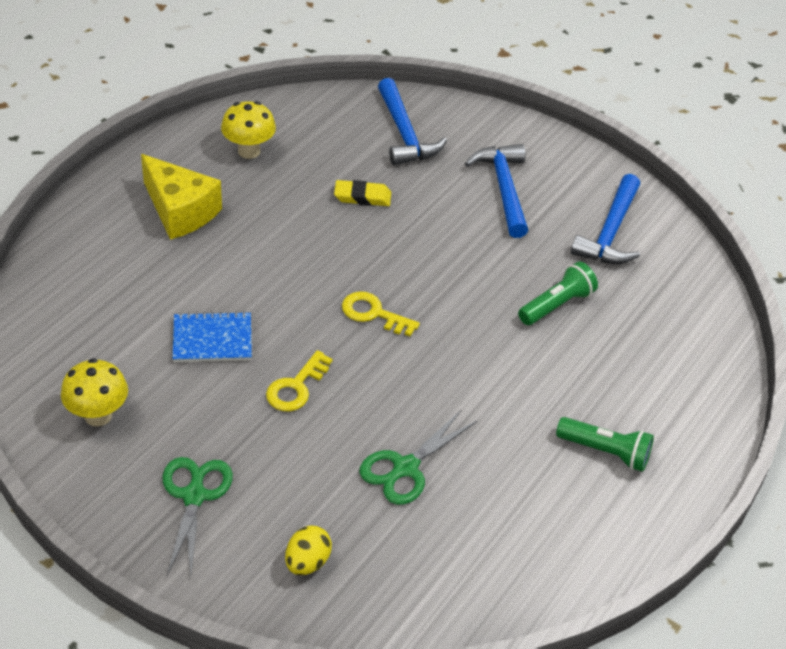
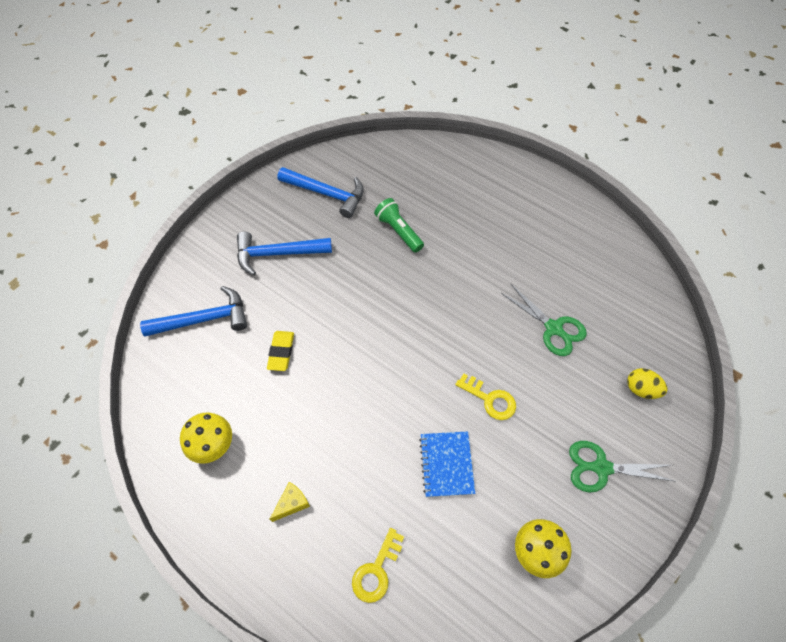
camera: 85 degrees left, 15 degrees up
yellow cheese [141,154,222,240] -> yellow cheese [270,482,310,522], size x0.48
yellow key [342,291,420,337] -> yellow key moved to [352,528,404,603]
green flashlight [556,417,654,472] -> none

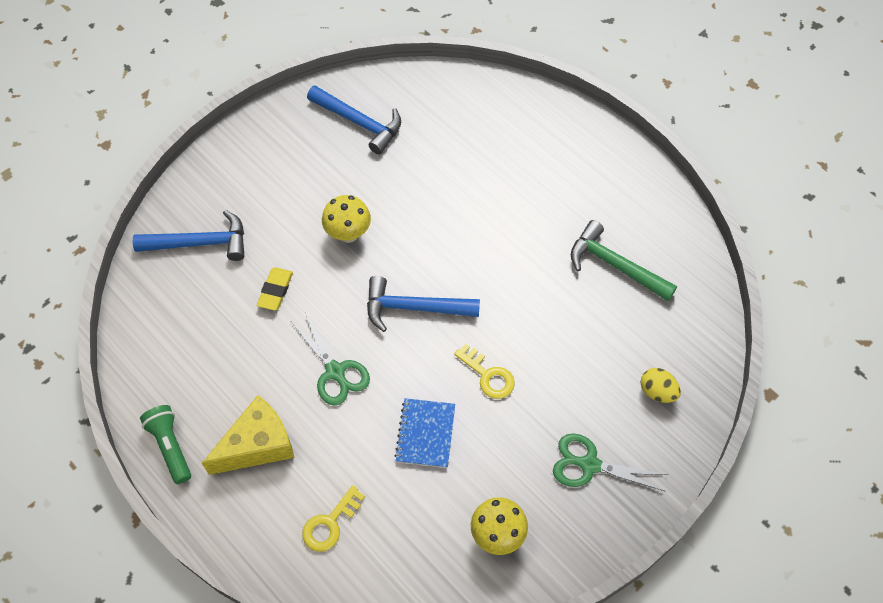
camera: 10 degrees right, 0 degrees up
yellow mushroom [180,413,232,464] -> yellow mushroom moved to [322,195,371,243]
blue hammer [237,232,332,275] -> blue hammer moved to [367,276,480,332]
yellow cheese [270,482,310,522] -> yellow cheese [202,395,295,475], size x2.09
green flashlight [374,198,424,253] -> green flashlight moved to [140,405,191,484]
green scissors [501,284,587,356] -> green scissors moved to [292,313,370,406]
none -> green hammer [571,220,677,301]

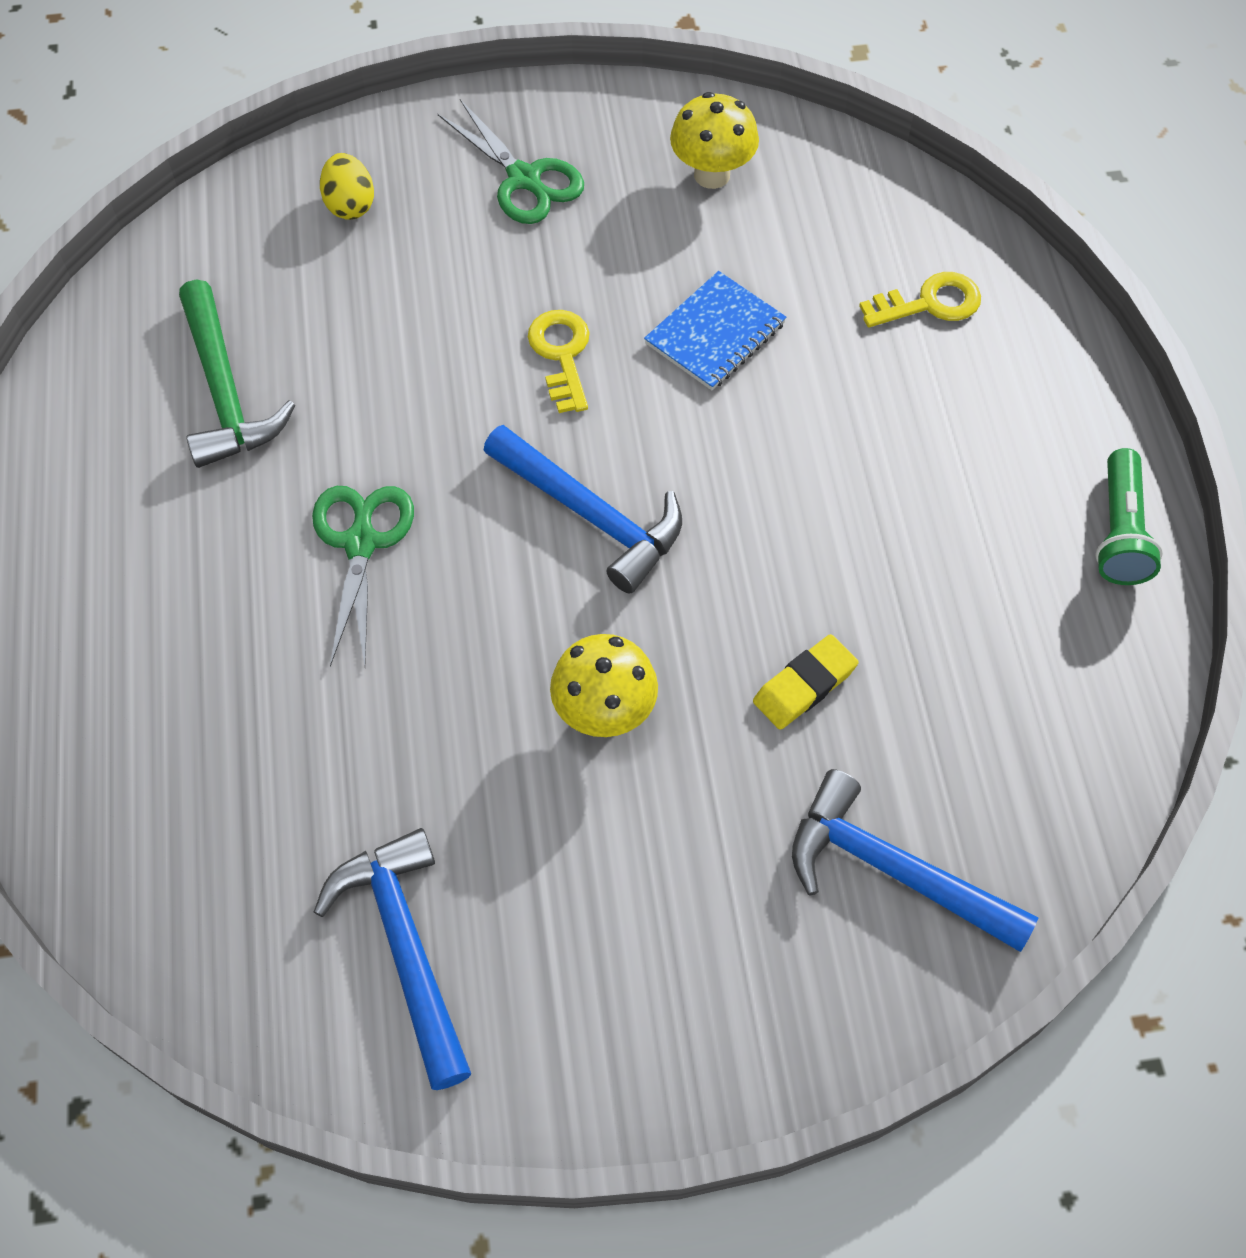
camera: 145 degrees left, 0 degrees up
yellow cheese [202,395,295,475] -> none
green scissors [292,313,370,406] -> green scissors moved to [312,486,414,667]

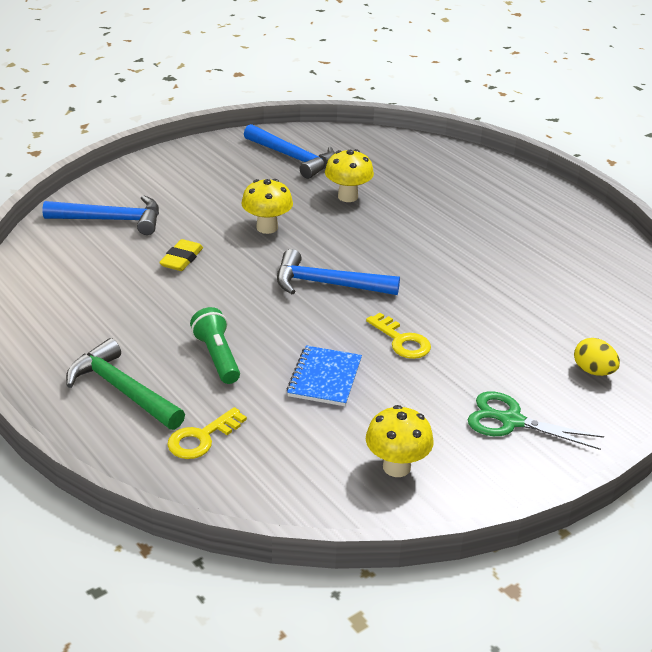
camera: 150 degrees right, 25 degrees down
green hammer [179,279,295,468] -> green hammer moved to [66,338,185,430]
green scissors [312,486,414,667] -> none
green flashlight [1095,448,1163,585] -> green flashlight moved to [190,307,240,384]
none -> yellow mushroom [325,149,374,202]

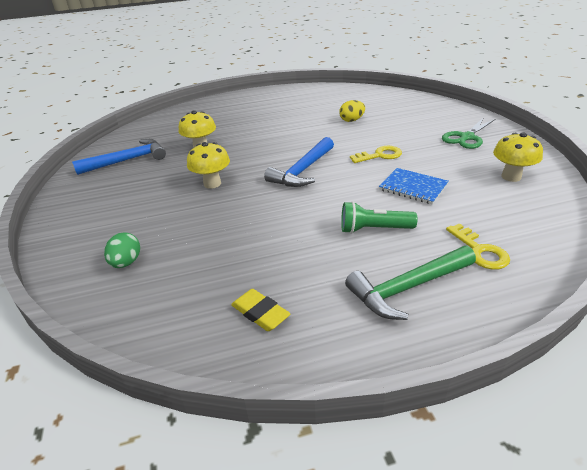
camera: 65 degrees left, 0 degrees up
blue hammer [42,195,159,235] -> green egg [104,232,140,268]
yellow eraser [159,239,203,271] -> yellow eraser moved to [231,289,290,331]
yellow egg [574,338,620,376] -> yellow egg moved to [339,100,365,122]

